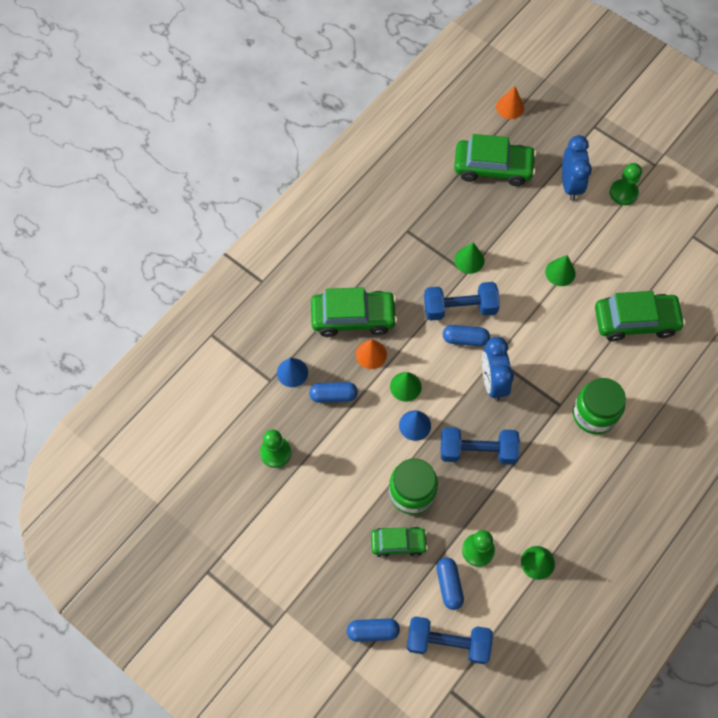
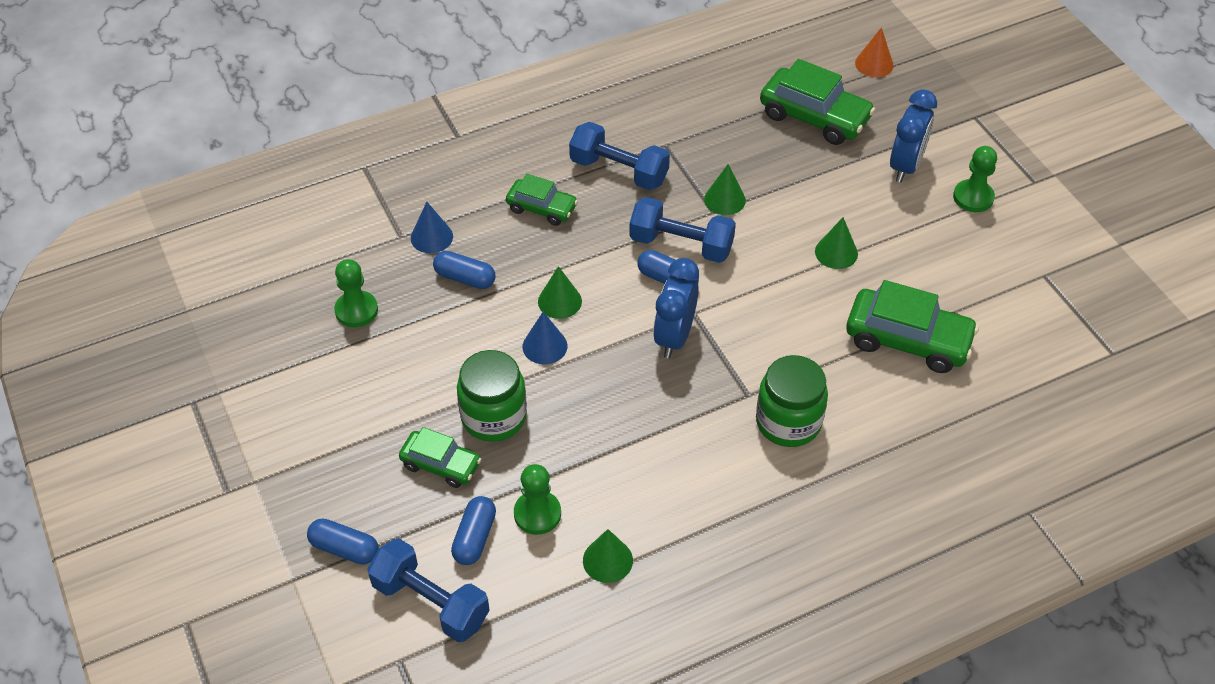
camera: 25 degrees right, 15 degrees down
green car [311,287,398,337] -> green car [506,174,578,226], size x0.60
orange cone [356,339,387,369] -> none
blue dumbbell [441,427,520,465] -> blue dumbbell moved to [569,122,670,190]

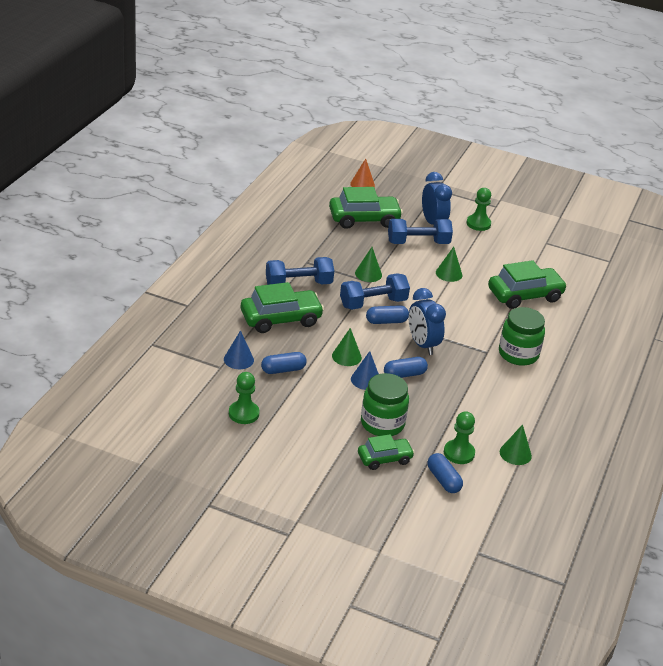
camera: 45 degrees left, 15 degrees down
blue capsule [307,518,379,565] -> blue capsule moved to [384,357,428,378]
blue dumbbell [367,538,489,642] -> blue dumbbell moved to [388,219,453,244]
green car [506,174,578,226] -> green car [241,282,324,333], size x1.67

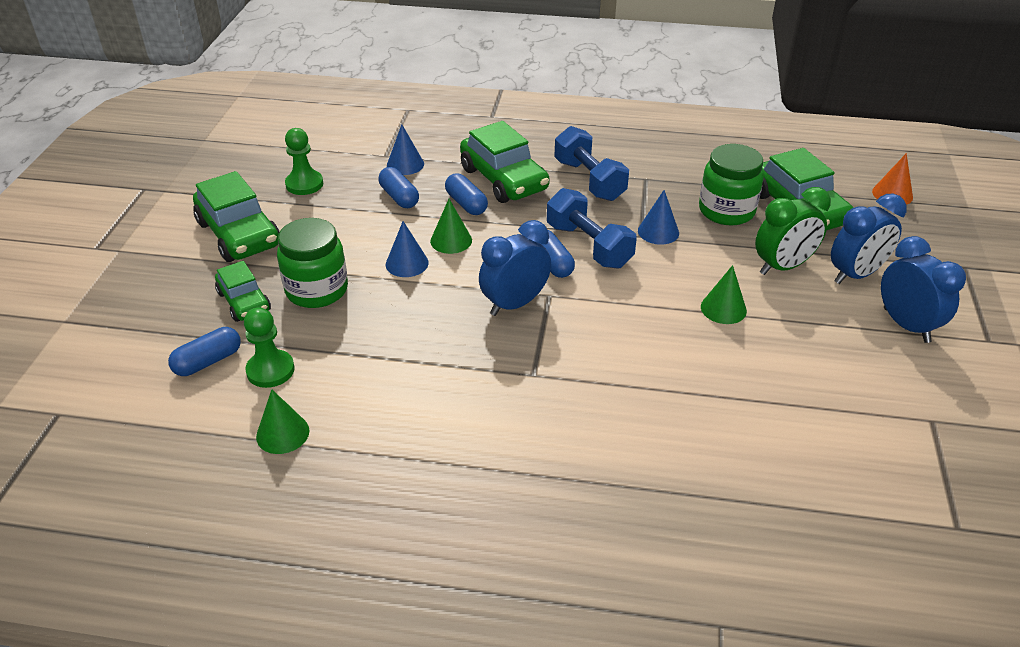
camera: 80 degrees right, 5 degrees up
green cone [355,247,382,282] -> blue cone [638,190,679,245]
blue capsule [384,357,428,378] -> blue capsule moved to [445,173,488,215]
blue dumbbell [388,219,453,244] -> green clock [755,187,831,275]
green pawn [467,188,491,231] -> blue clock [881,236,966,343]
green car [488,260,567,309] -> green car moved to [193,171,280,262]
green jar [499,307,545,366] -> green jar moved to [699,144,764,226]

